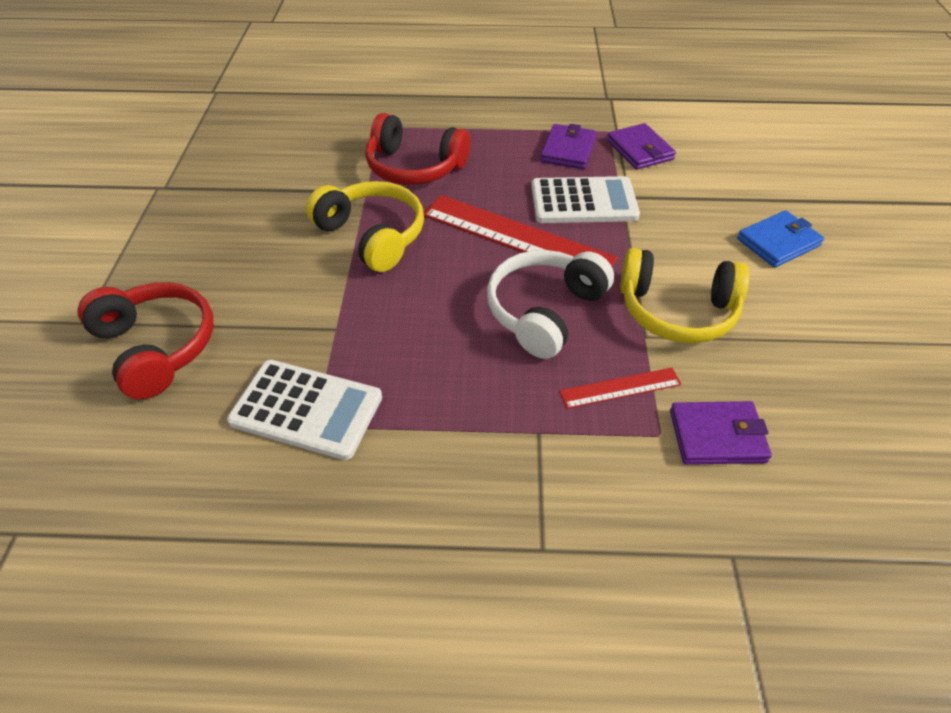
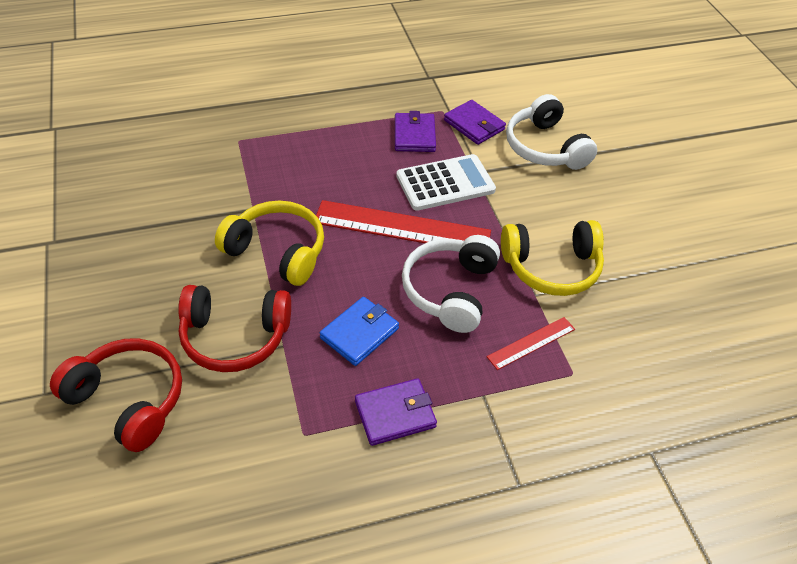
camera: 20 degrees left, 0 degrees up
white calculator [227,360,382,460] -> none
red headphones [365,113,470,185] -> red headphones moved to [178,285,291,372]
purple wallet [670,401,772,465] -> purple wallet moved to [355,378,437,446]
blue wallet [737,210,824,268] -> blue wallet moved to [320,297,399,366]
none -> white headphones [506,94,597,170]

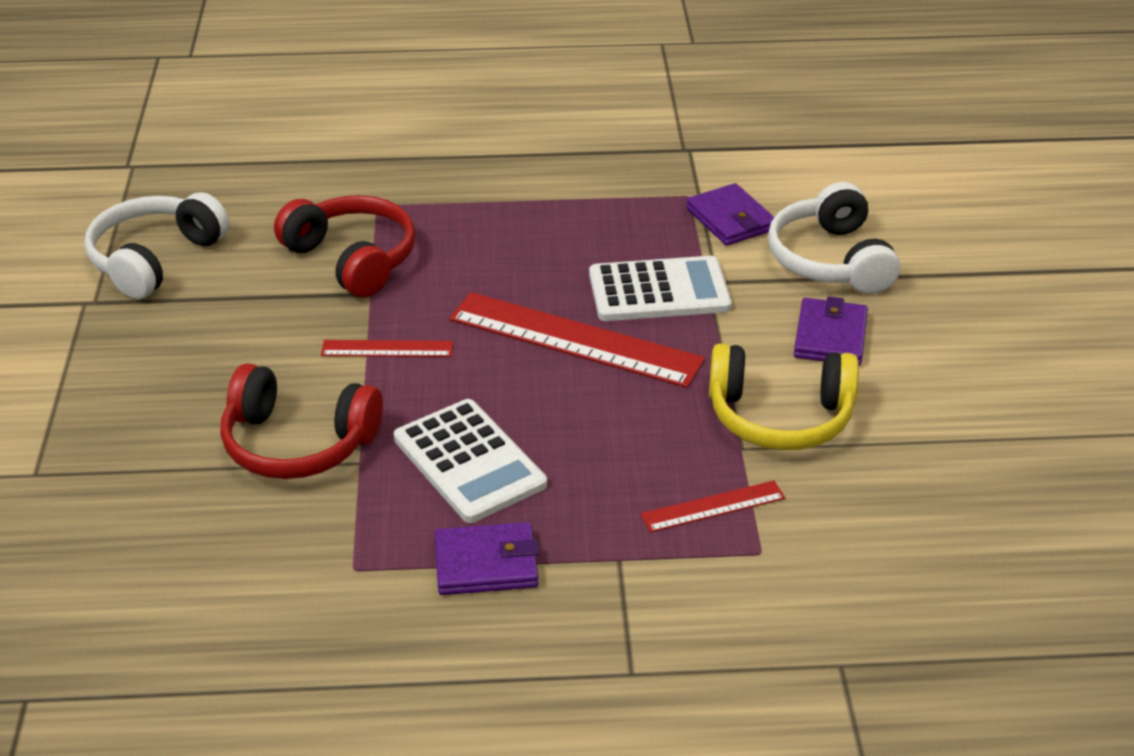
camera: 15 degrees right, 10 degrees down
red headphones [50,338,182,452] -> red headphones moved to [274,195,415,298]
yellow headphones [215,200,324,286] -> red ruler [321,340,453,357]
blue wallet [320,297,399,366] -> white calculator [394,399,547,523]
purple wallet [395,111,436,152] -> purple wallet moved to [794,297,868,366]
white headphones [402,235,500,333] -> white headphones moved to [84,192,229,299]

